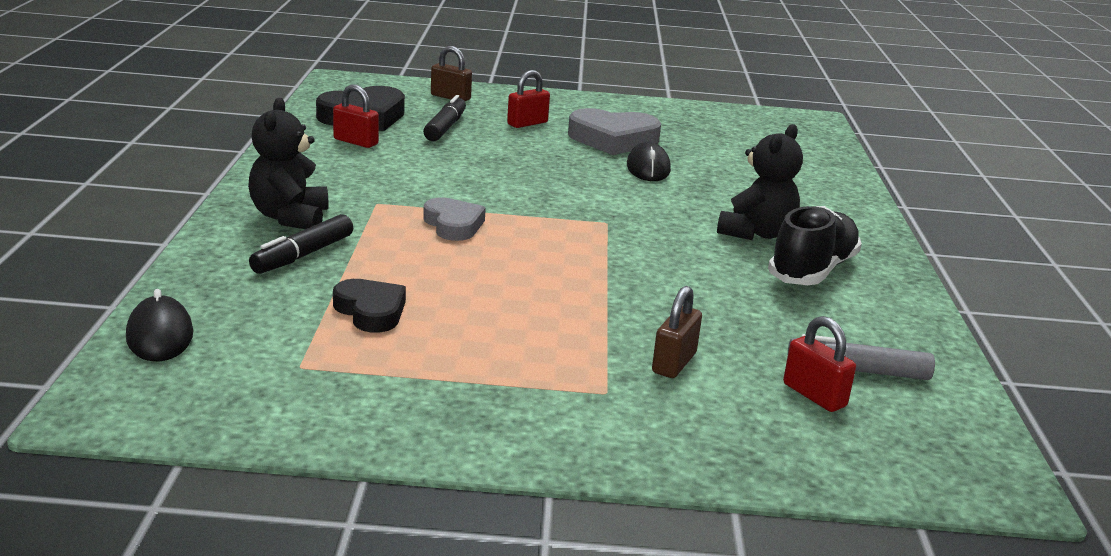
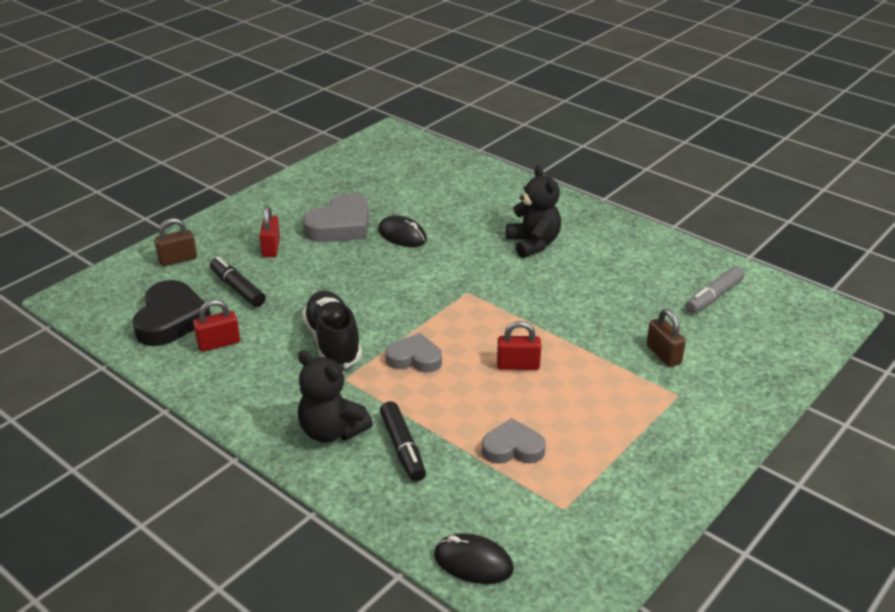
camera: 50 degrees left, 10 degrees up
black heart [333,279,406,333] -> grey heart [482,418,546,464]
black shoe [768,206,862,285] -> black shoe moved to [302,290,362,368]
red padlock [783,316,856,412] -> red padlock moved to [497,321,541,370]

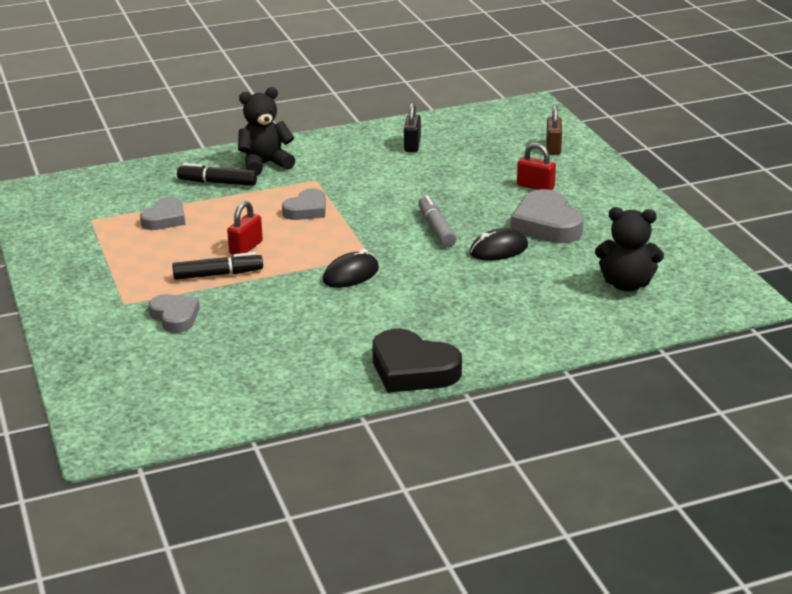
camera: 120 degrees right, 5 degrees down
black heart [133,280,211,346] -> black heart moved to [372,329,462,393]
red padlock [193,300,240,352] -> black padlock [404,103,421,152]
black marker [210,257,266,307] -> black marker moved to [172,252,263,280]
black shoe [302,290,362,368] -> none
black mouse [434,533,514,584] -> black mouse moved to [323,249,379,288]
black teddy bear [506,166,561,258] -> black teddy bear moved to [595,207,664,292]
brown padlock [646,309,686,367] -> grey heart [149,294,200,333]
grey marker [685,266,745,314] -> grey marker moved to [418,195,457,247]

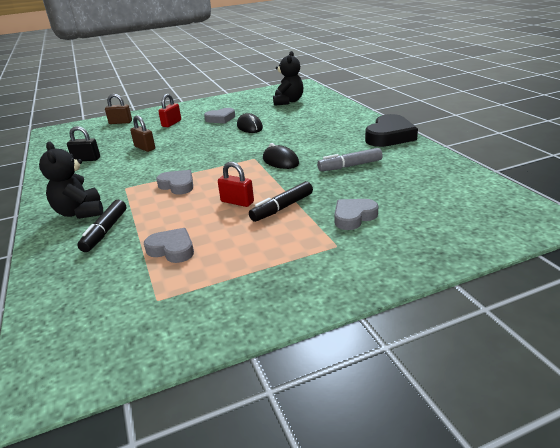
camera: 90 degrees left, 0 degrees up
black marker [172,252,263,280] -> black marker turned 120 degrees counterclockwise [249,181,313,222]
grey marker [418,195,457,247] -> grey marker moved to [317,148,383,171]
grey heart [510,189,584,243] -> grey heart [204,108,235,123], size x0.63
none -> brown padlock [130,115,155,152]

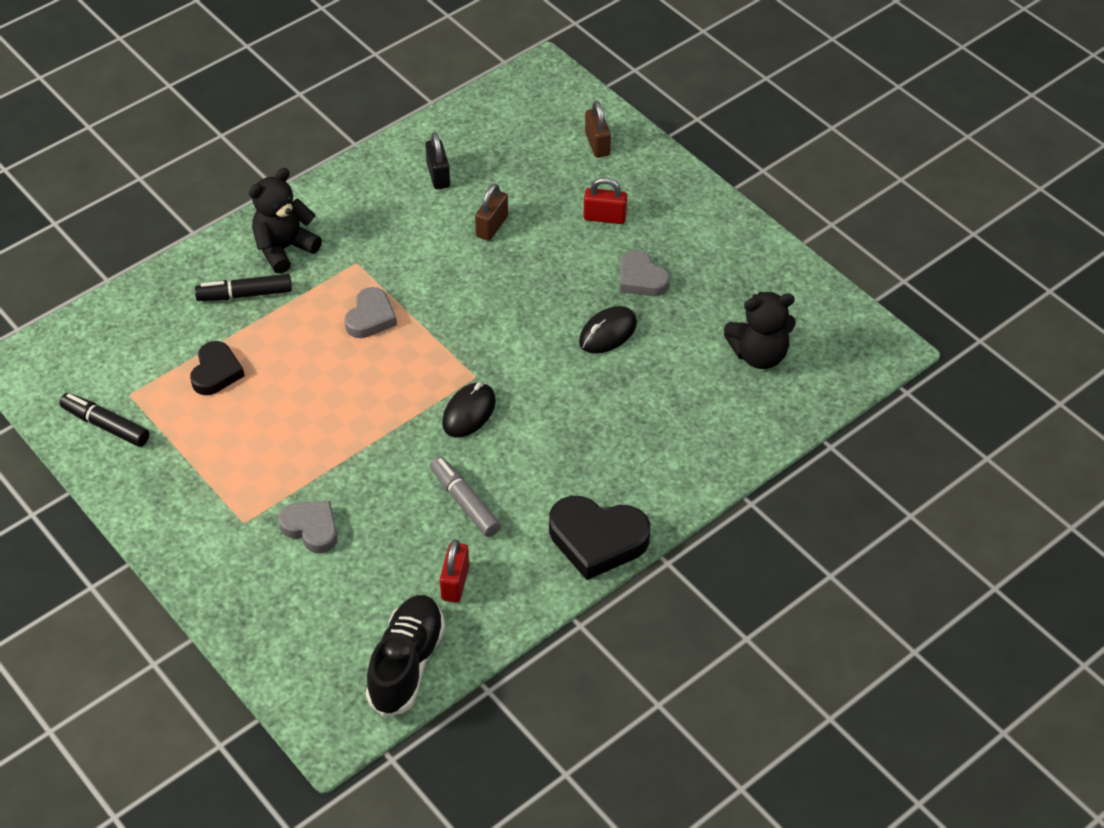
camera: 70 degrees right, 20 degrees up
grey heart [144,228,194,263] -> black heart [190,341,245,395]
red padlock [218,162,254,207] -> red padlock moved to [440,540,469,603]
black marker [249,181,313,222] -> black marker moved to [59,393,149,447]
none -> black shoe [366,595,445,717]

